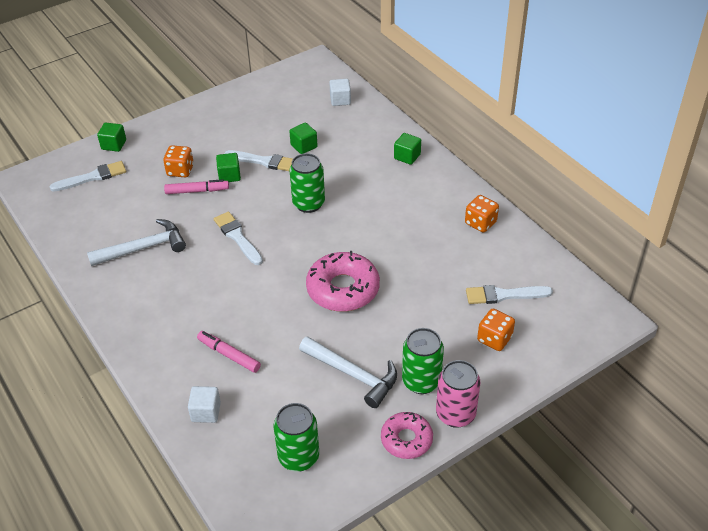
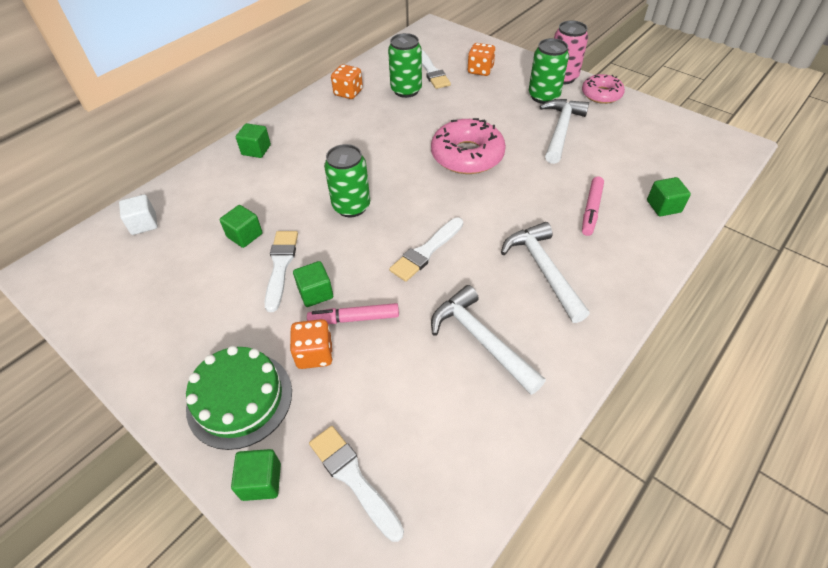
camera: 105 degrees left, 5 degrees up
pink marker [164,179,229,194] -> pink marker turned 75 degrees counterclockwise [307,303,399,324]
white cube [188,386,221,423] -> green cube [647,177,691,216]
green can [273,403,319,472] -> green can moved to [388,33,422,98]
none -> green cake [186,346,292,450]
none -> white hammer [501,222,590,323]

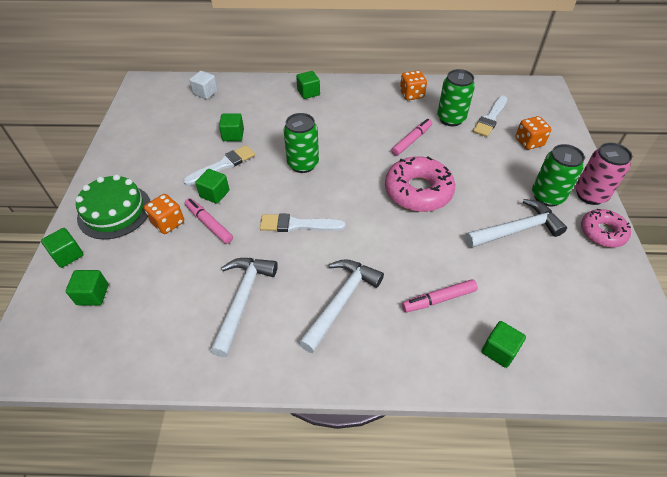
camera: 50 degrees right, 0 degrees up
white brush [309,426,404,542] -> green cube [66,270,109,305]
none -> pink marker [391,118,432,156]

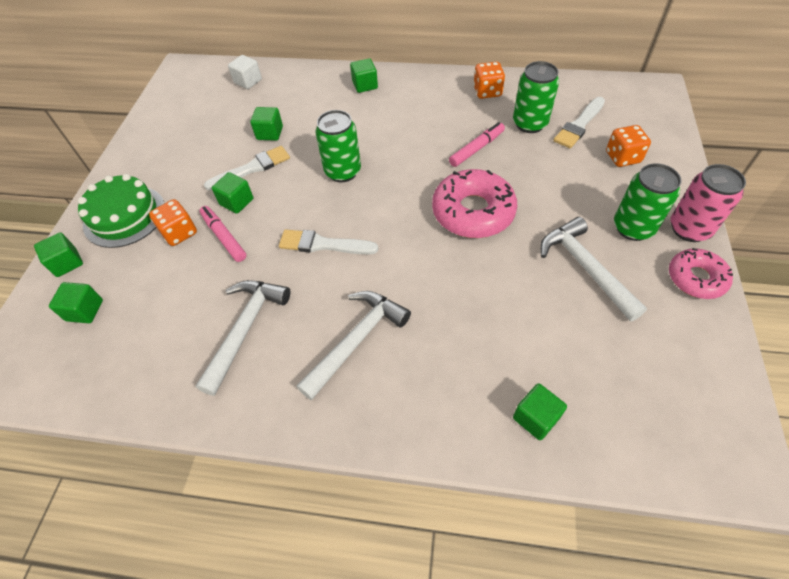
camera: 10 degrees right, 5 degrees up
pink marker [402,279,478,312] -> none
white hammer [465,199,567,248] -> white hammer turned 105 degrees counterclockwise [540,217,647,321]

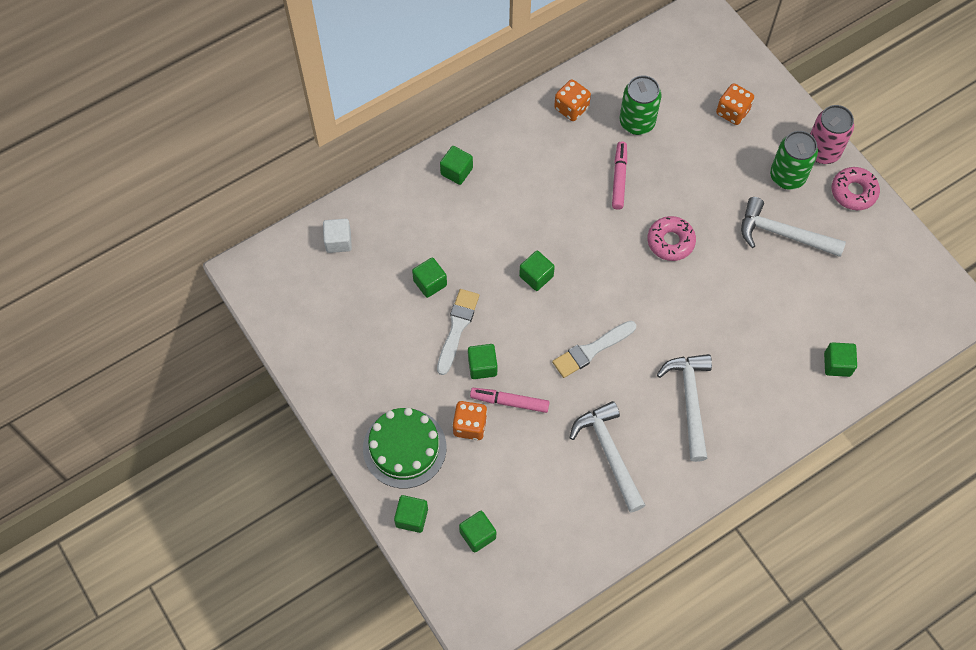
camera: 45 degrees left, 10 degrees up
green can [316,110,361,182] -> green cube [519,251,555,291]
pink donut [432,169,518,238] -> pink donut [647,216,696,261], size x0.62
white brush [553,97,605,148] -> none

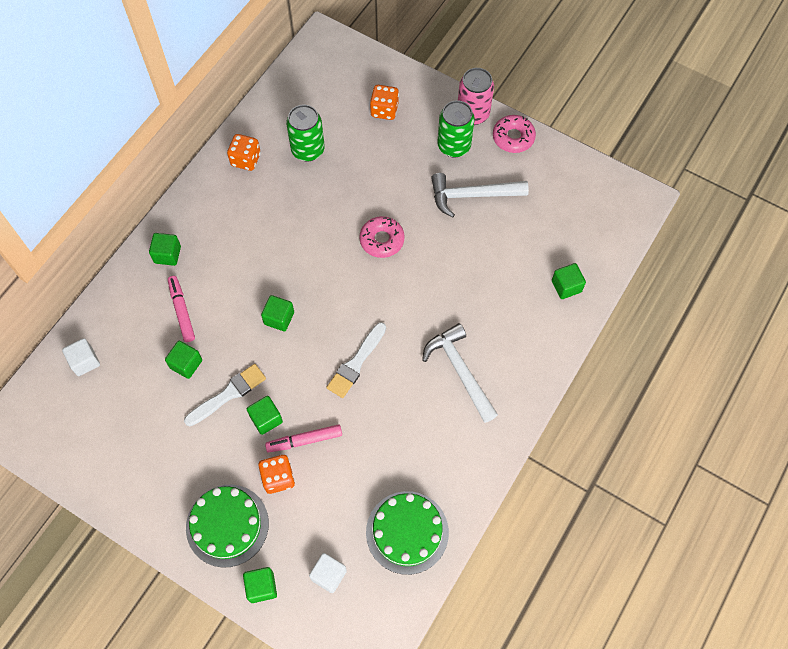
camera: 25 degrees left, 0 degrees up
white brush [437,289,479,375] -> white brush turned 60 degrees clockwise [184,364,266,426]
green cube [459,511,496,553] -> white cube [309,553,347,593]
white hammer [570,401,645,513] -> none
pink marker [612,141,627,210] -> pink marker moved to [168,276,195,342]
none -> green cake [366,491,449,575]

